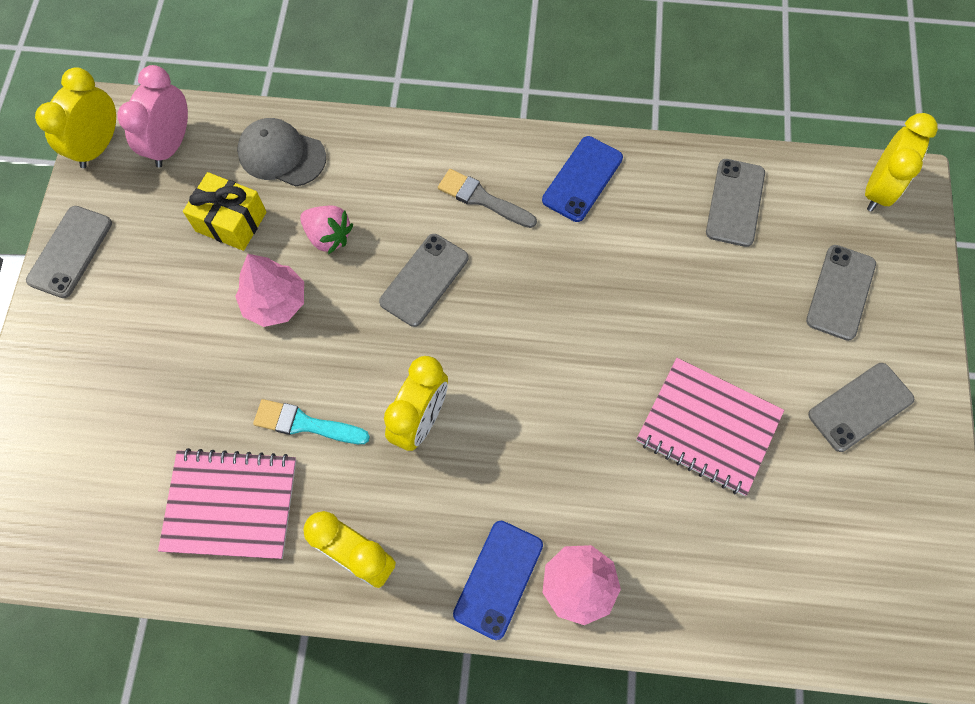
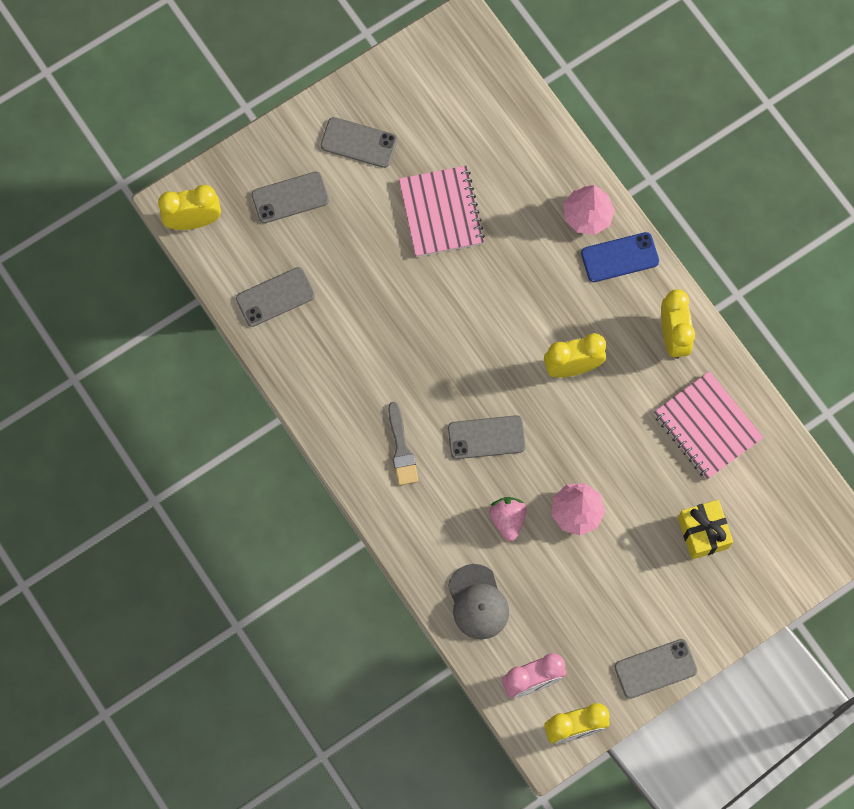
camera: 130 degrees left, 5 degrees up
yellow gift [183,172,266,251] -> yellow gift moved to [678,500,733,559]
turquoise brush [253,399,370,444] -> none
blue phone [542,136,623,222] -> none

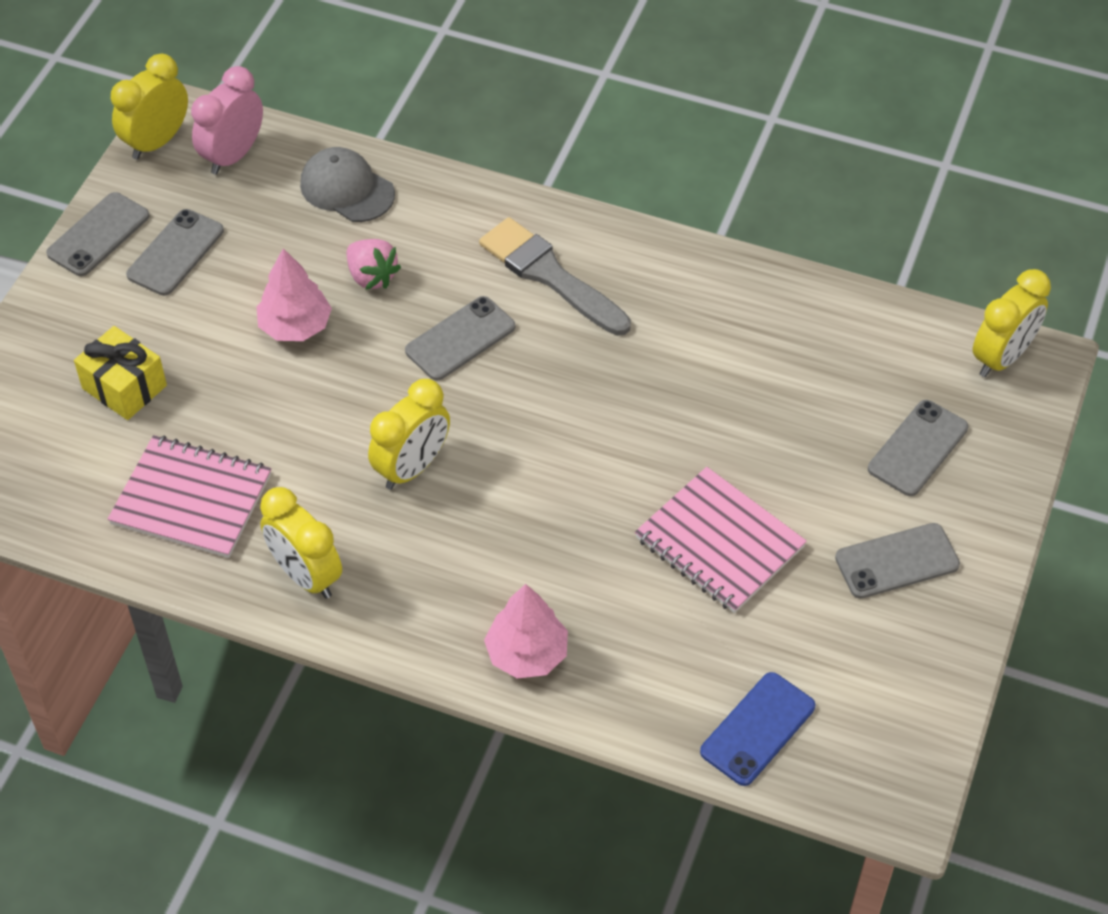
camera: 145 degrees right, 20 degrees down
grey phone [236,267,315,327] -> grey phone moved to [126,209,224,296]
grey brush [388,402,419,485] -> grey brush [479,217,631,336], size x1.55
blue phone [581,232,659,282] -> blue phone moved to [700,672,815,786]

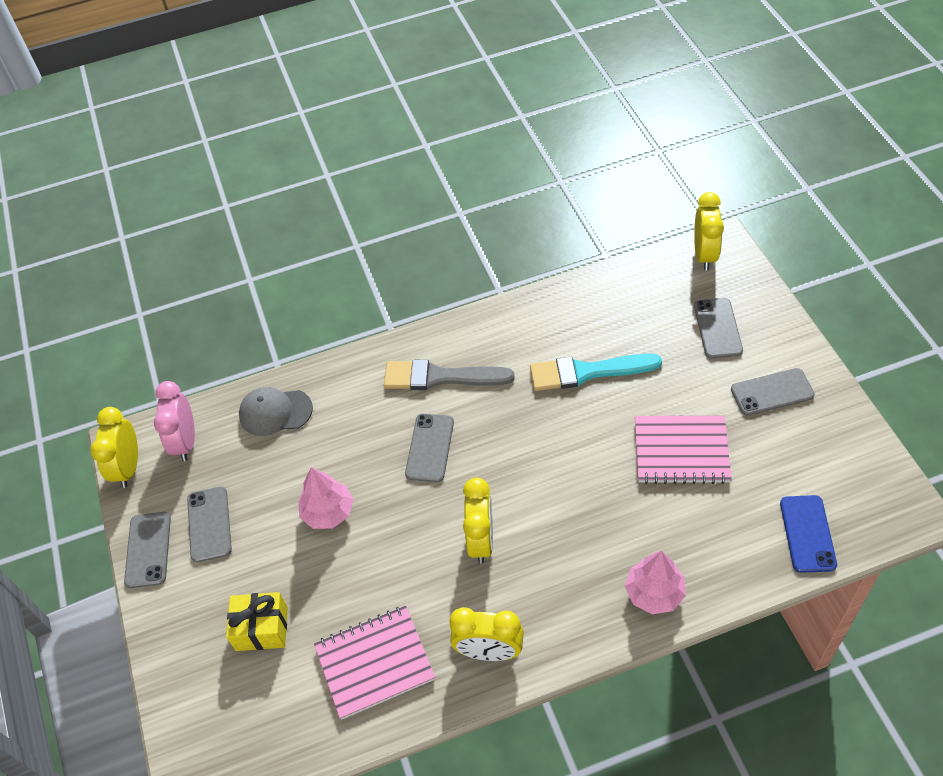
camera: 35 degrees left, 0 degrees up
pink strawberry [346,239,401,290] -> none
grey phone [835,523,960,599] -> grey phone turned 45 degrees clockwise [731,368,815,416]
none -> turquoise brush [530,353,662,391]

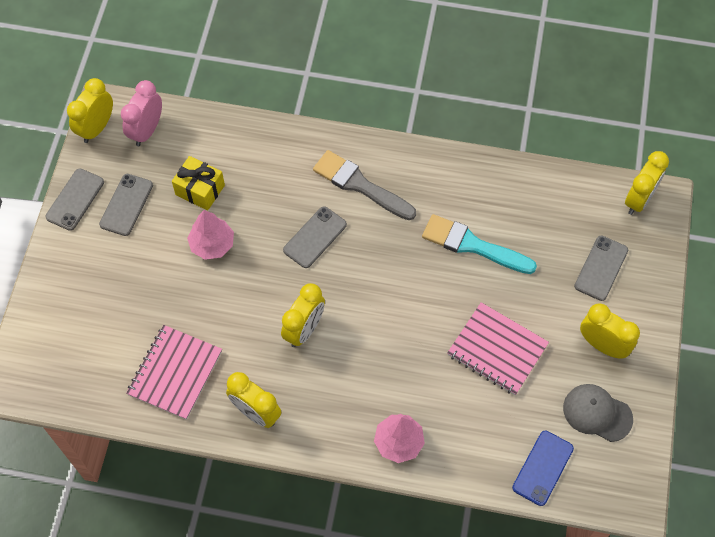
camera: 25 degrees right, 10 degrees up
yellow gift [226,592,288,651] -> yellow gift moved to [172,156,225,211]
grey cap [239,387,313,436] -> grey cap moved to [563,384,633,442]
pink notebook [314,606,435,720] -> pink notebook turned 75 degrees counterclockwise [126,325,222,420]
grey phone [731,368,815,416] -> yellow clock [580,303,640,359]

